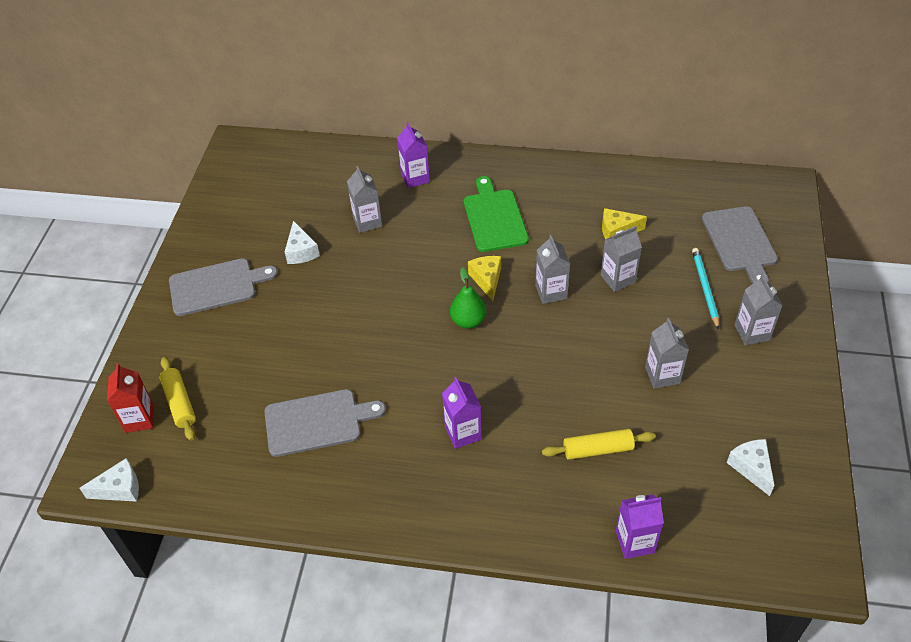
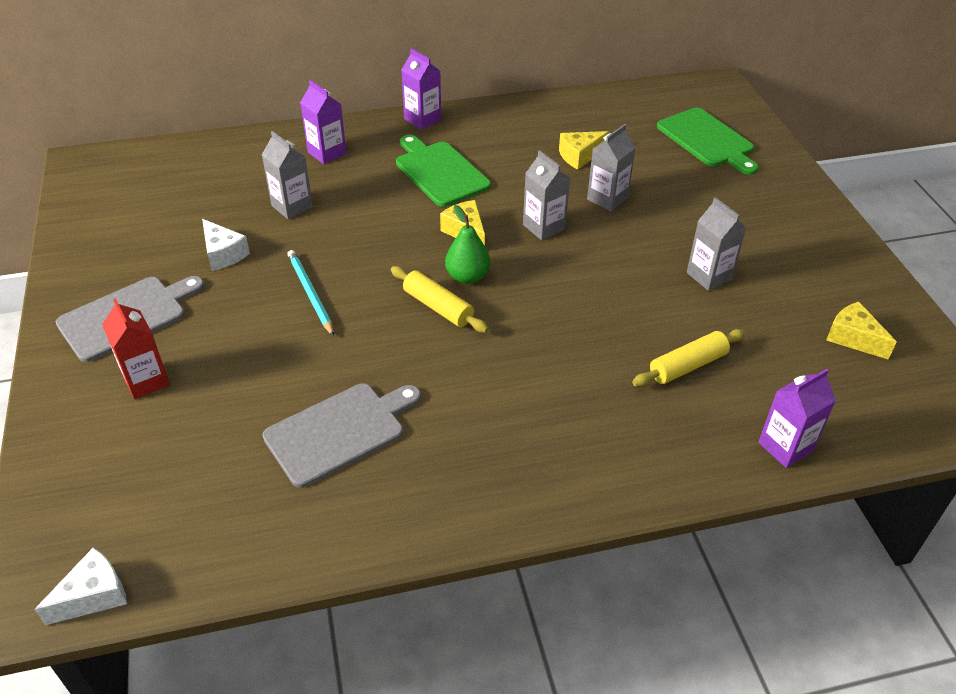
camera: 25 degrees left, 5 degrees down
red carton [107,363,154,433] -> red carton moved to [102,298,170,399]
yellow rolling pin [160,357,196,441] -> yellow rolling pin moved to [391,266,489,333]
purple carton [442,377,482,449] -> purple carton moved to [401,48,441,130]
turquoise pencil [692,248,719,330] -> turquoise pencil moved to [287,250,334,336]
grey cutting board [702,206,778,284] -> green cutting board [657,108,758,175]
white cheese [727,439,775,496] -> yellow cheese [826,302,897,359]
grey carton [735,275,783,345] -> none

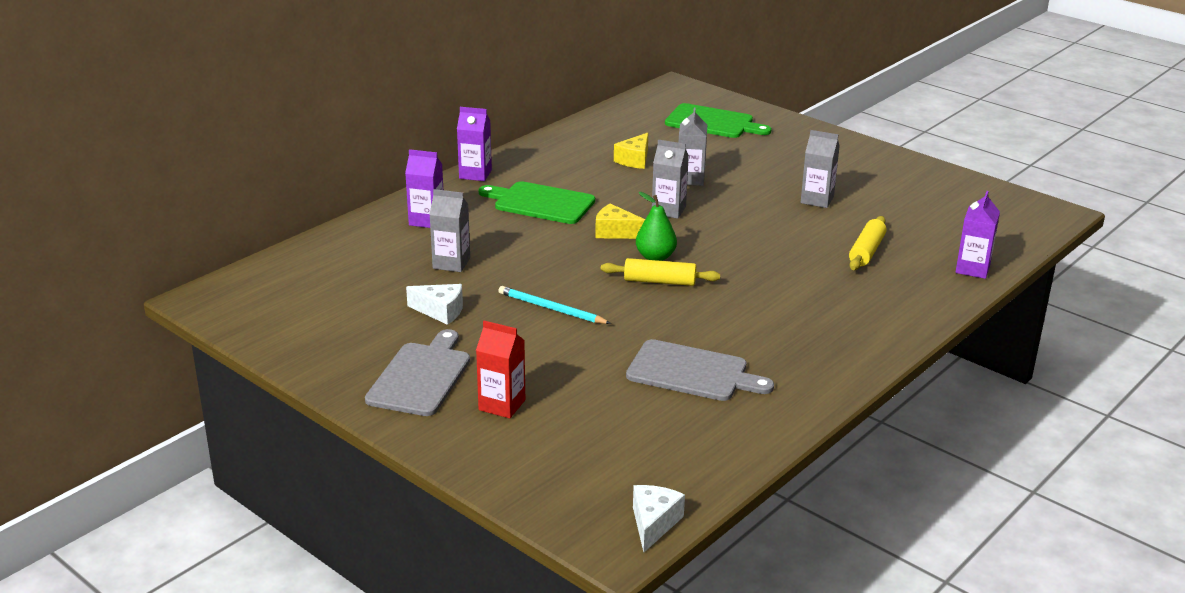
camera: 35 degrees left, 15 degrees down
grey cutting board [263,383,421,488] -> grey cutting board turned 90 degrees clockwise [626,339,774,401]
yellow cheese [826,302,897,359] -> none

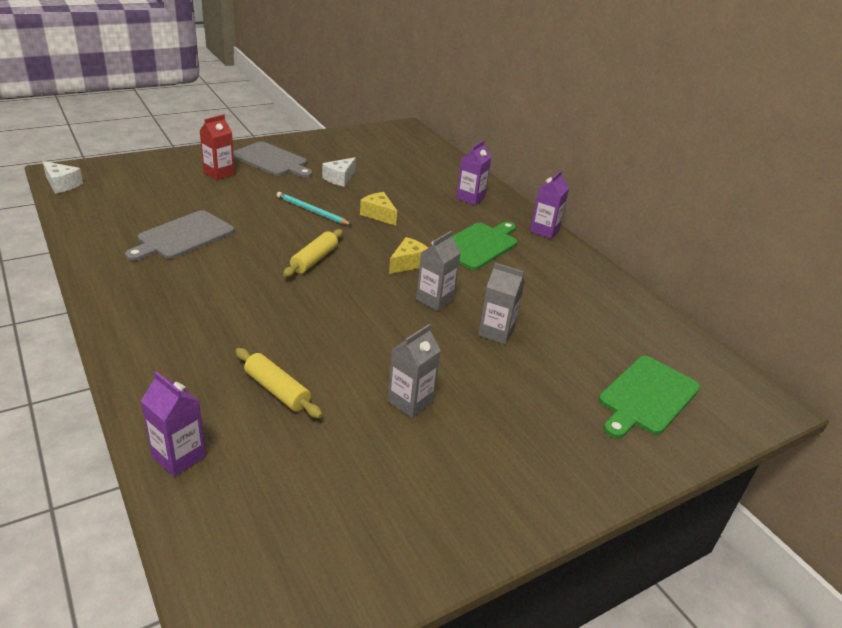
camera: 105 degrees right, 5 degrees up
grey carton [429,189,470,272] -> none
turquoise pencil [498,286,611,324] -> turquoise pencil turned 105 degrees counterclockwise [277,192,352,225]
yellow cheese [614,133,648,169] -> yellow cheese moved to [360,192,397,226]
green pear [636,192,677,261] -> none

